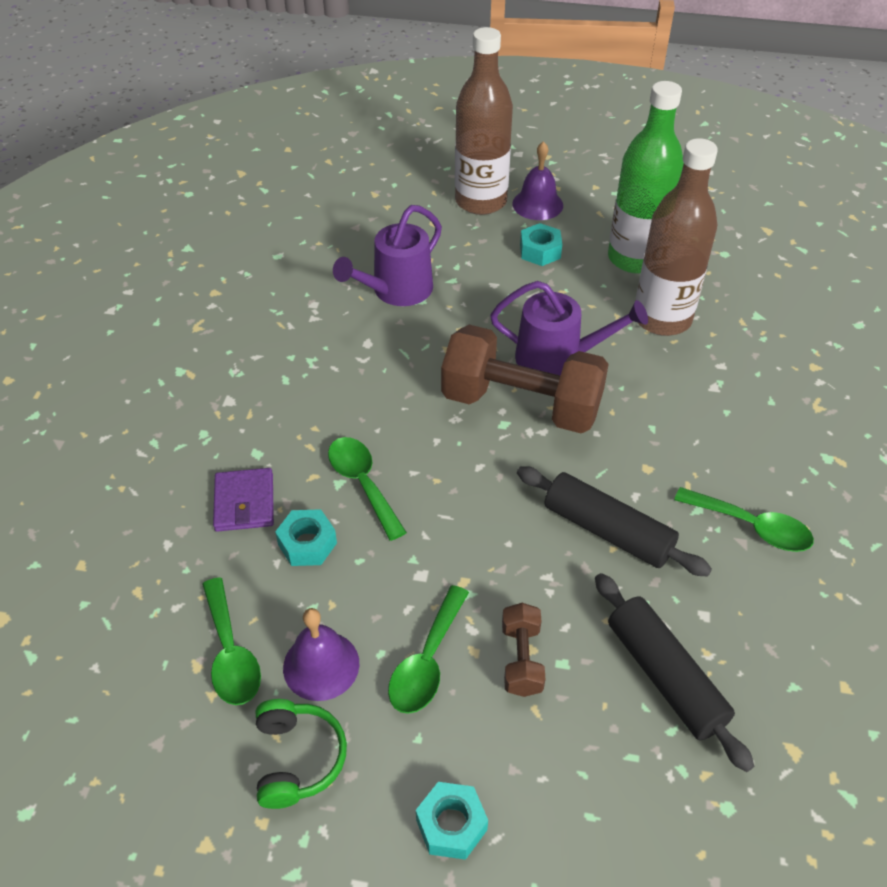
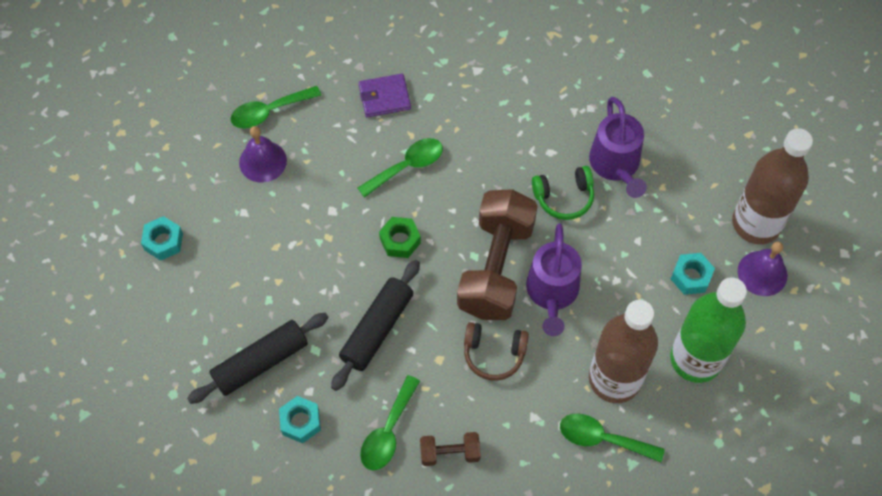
camera: 85 degrees right, 15 degrees up
green headphones [256,699,347,809] -> green headphones moved to [532,166,594,220]
turquoise nut [275,509,337,566] -> turquoise nut moved to [279,396,321,443]
purple watering can [333,205,442,306] -> purple watering can turned 135 degrees counterclockwise [589,97,647,198]
green spoon [388,585,469,714] -> green spoon moved to [560,414,665,462]
brown dumbbell [502,603,545,697] -> brown dumbbell moved to [420,432,481,466]
none -> green nut [379,217,421,258]
none -> brown headphones [464,322,529,381]

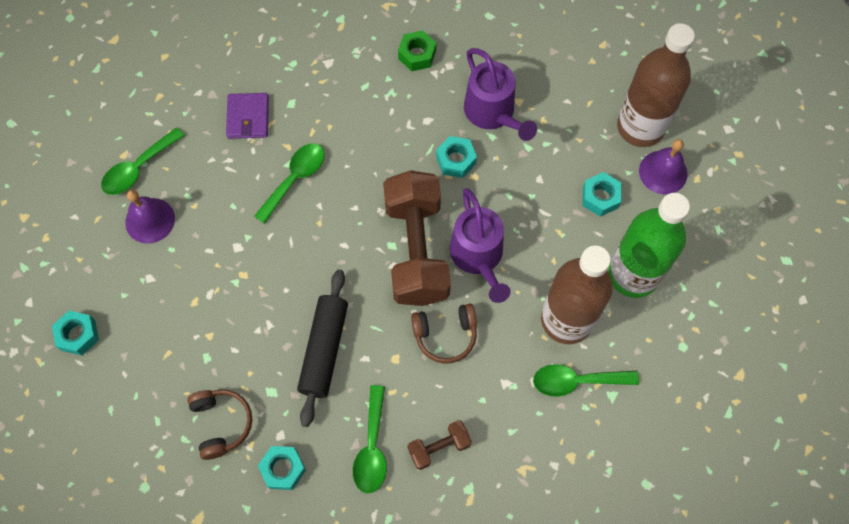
camera: 20 degrees left, 5 degrees up
black rolling pin [187,313,328,404] -> brown headphones [187,389,252,460]
purple wallet [359,74,411,117] -> purple wallet turned 60 degrees counterclockwise [226,93,269,139]
green nut [379,217,421,258] -> green nut moved to [398,30,436,71]
green headphones [532,166,594,220] -> turquoise nut [436,136,477,178]

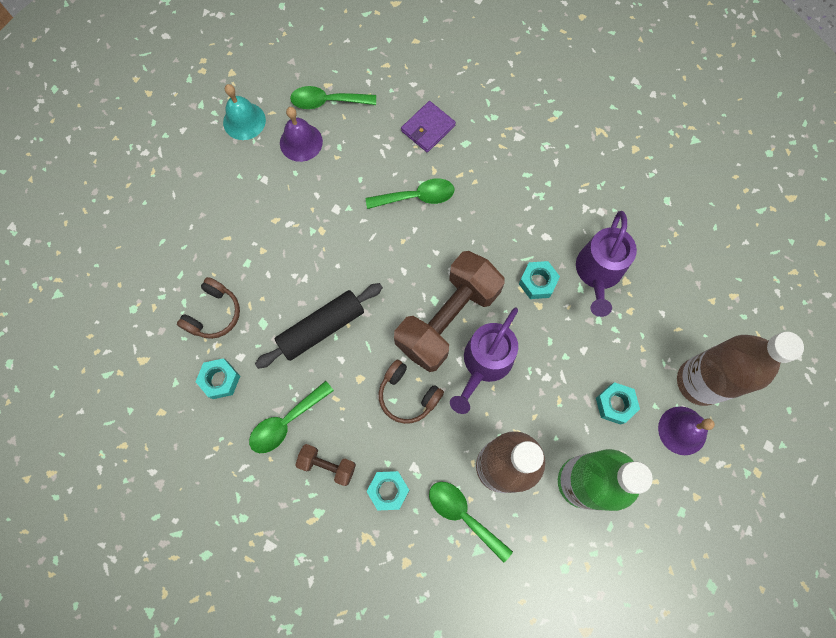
camera: 45 degrees right, 5 degrees up
turquoise nut [52,311,99,355] -> turquoise nut moved to [367,471,409,510]
green nut [398,30,436,71] -> none
none -> turquoise bell [223,84,266,140]

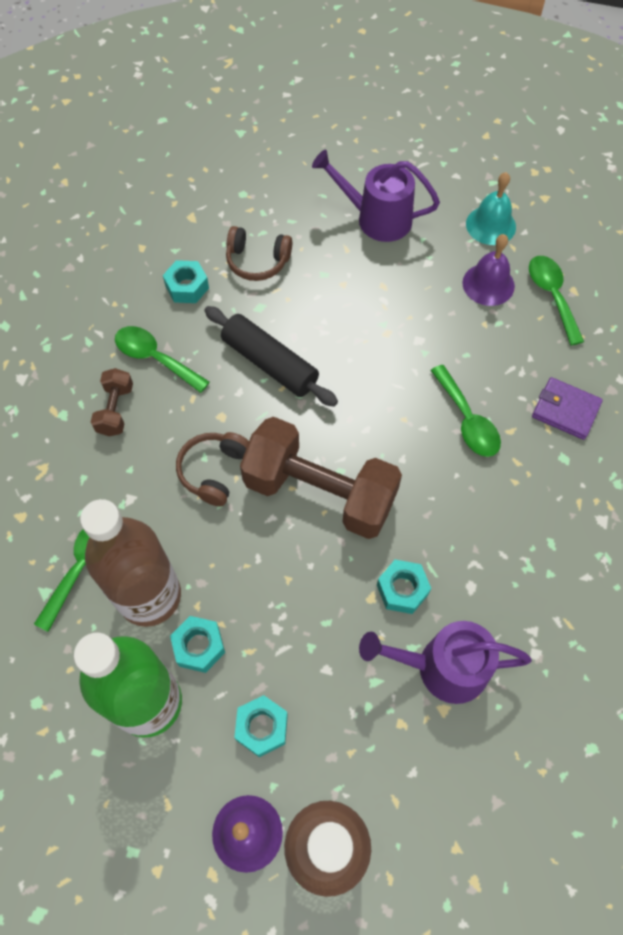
camera: 75 degrees right, 10 degrees down
turquoise nut [367,471,409,510] -> turquoise nut moved to [170,616,225,673]
purple watering can [450,308,518,414] -> purple watering can moved to [312,150,440,242]

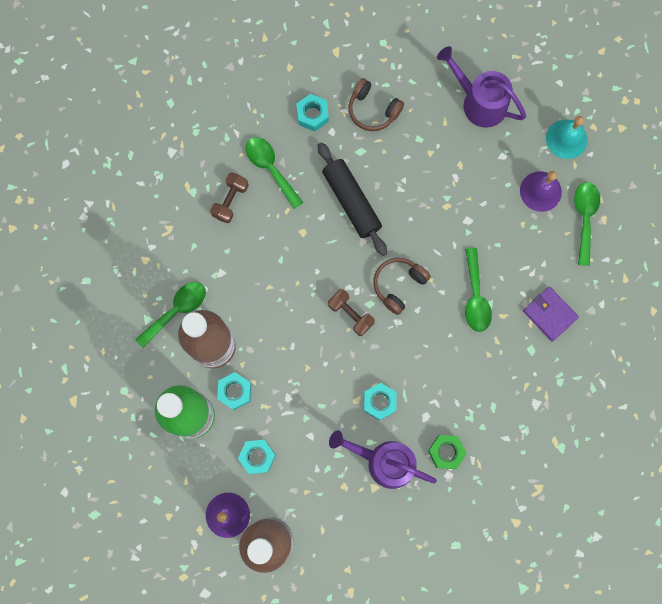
camera: 20 degrees right, 15 degrees up
brown headphones [176,432,249,506] -> brown headphones moved to [373,258,431,315]
brown dumbbell [240,417,402,539] -> brown dumbbell [328,289,375,336], size x0.45
none -> green nut [428,435,467,469]

